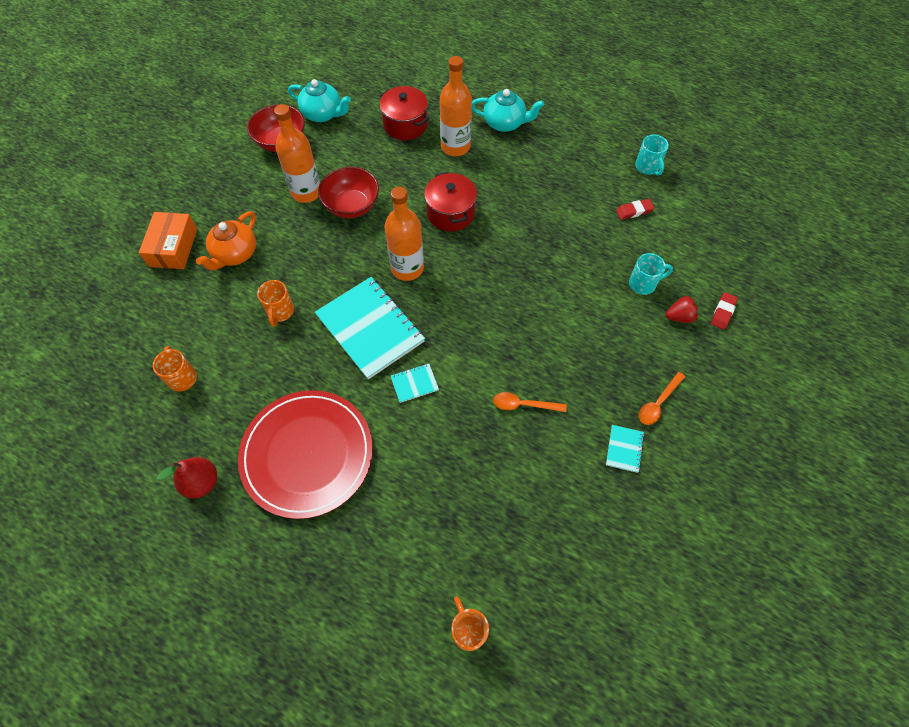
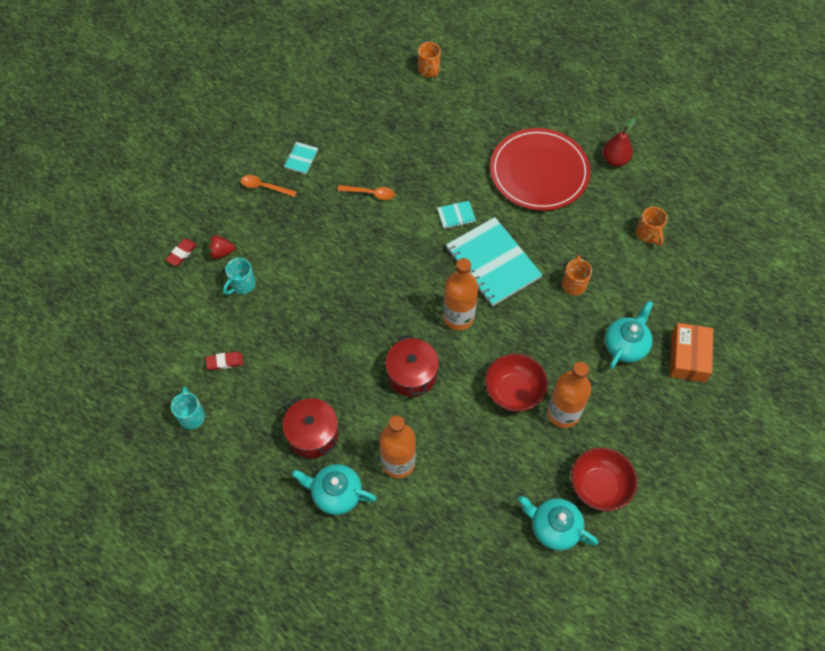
camera: 175 degrees left, 0 degrees up
orange teapot [196,211,256,271] -> turquoise teapot [605,301,654,369]
red pot [379,86,429,140] -> red pot moved to [282,398,338,458]
turquoise mug [629,253,673,295] -> turquoise mug turned 45 degrees counterclockwise [223,258,256,295]
orange spoon [639,372,685,425] -> orange spoon turned 120 degrees counterclockwise [241,175,297,197]

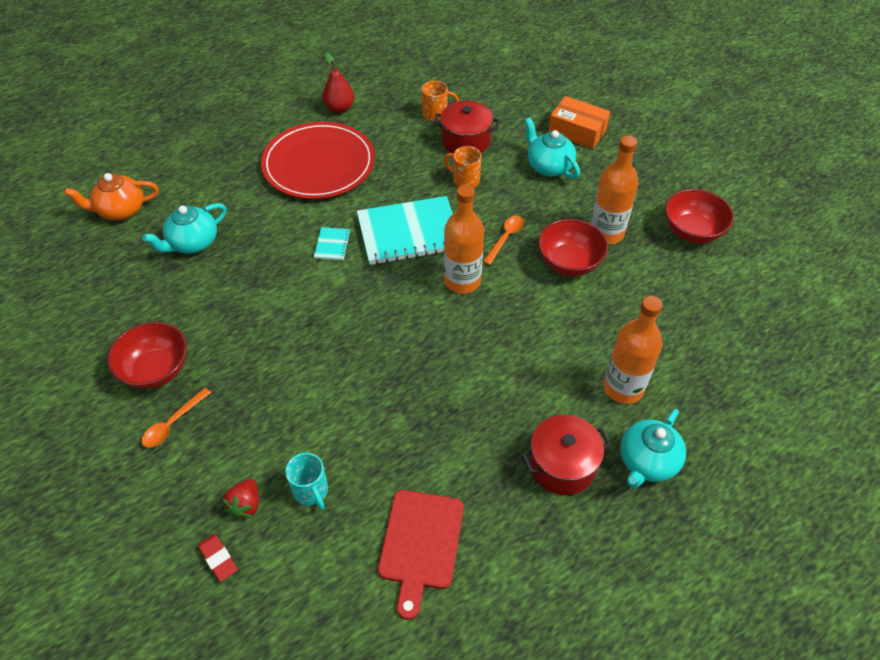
camera: 70 degrees left, 10 degrees down
turquoise mug [171,387,205,429] -> none
red eraser [205,352,243,370] -> red cutting board [378,490,464,620]
turquoise notebook [284,142,318,174] -> red bowl [107,322,187,389]
orange spoon [337,185,395,200] -> orange spoon moved to [483,216,524,265]
red pot [385,335,439,397] -> red pot moved to [434,101,499,153]
orange mug [418,42,441,78] -> orange teapot [64,173,159,220]
turquoise teapot [518,496,598,551] -> turquoise teapot moved to [142,203,227,254]

